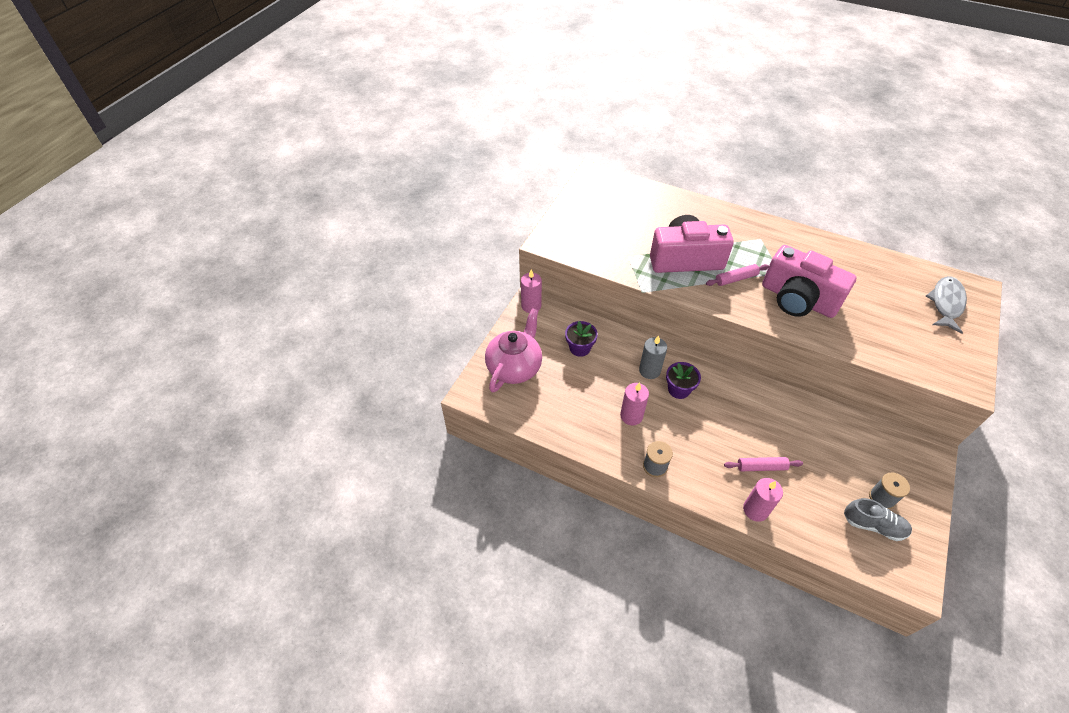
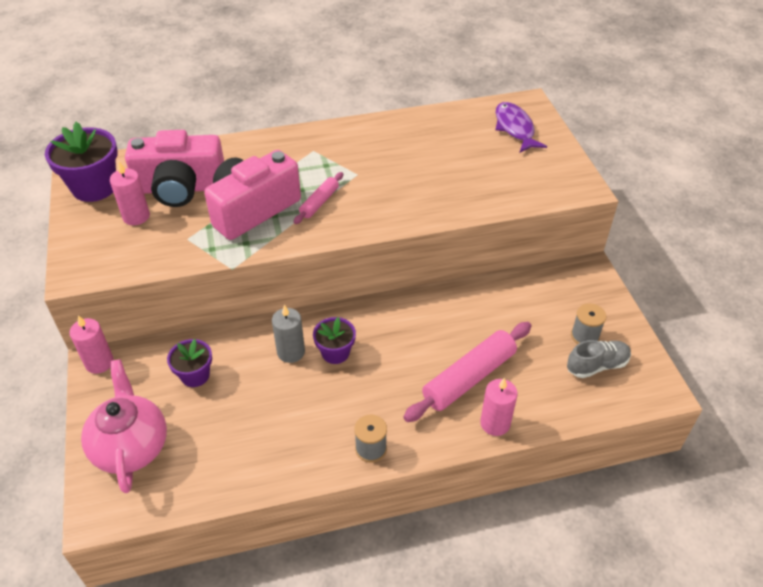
camera: 40 degrees left, 5 degrees down
pink candle [620,382,649,425] -> pink candle moved to [110,162,150,225]
pink rolling pin [724,457,803,471] -> pink rolling pin [403,322,532,422], size x1.87
pink camera [762,245,857,318] -> pink camera moved to [125,130,224,207]
grey fish [926,276,967,334] -> purple fish [495,102,547,152]
none -> purple flower pot [45,122,118,202]

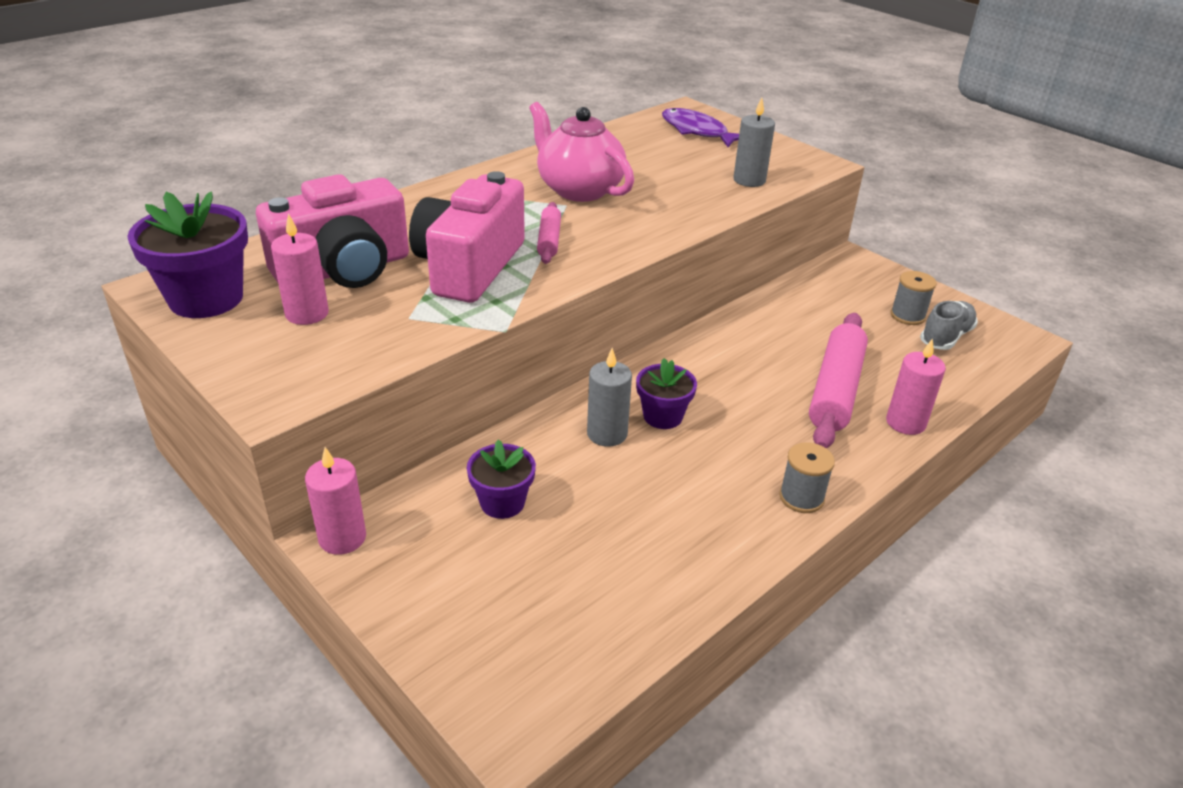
camera: 30 degrees left, 10 degrees down
pink teapot [81,359,167,493] -> pink teapot moved to [529,102,634,202]
none -> grey candle [733,97,775,187]

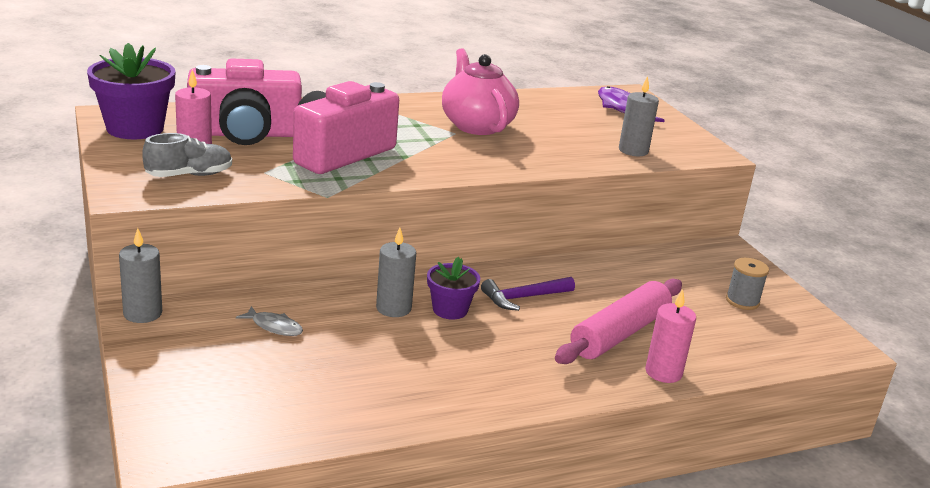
camera: 20 degrees right, 10 degrees down
pink candle [305,447,366,555] -> grey candle [119,228,162,323]
purple flower pot [467,440,536,519] -> grey fish [236,306,303,336]
pink rolling pin [537,202,561,264] -> none
grey spool [779,442,835,513] -> none
grey shoe [920,301,978,350] -> grey shoe moved to [142,133,232,177]
none -> purple hammer [481,277,575,311]

